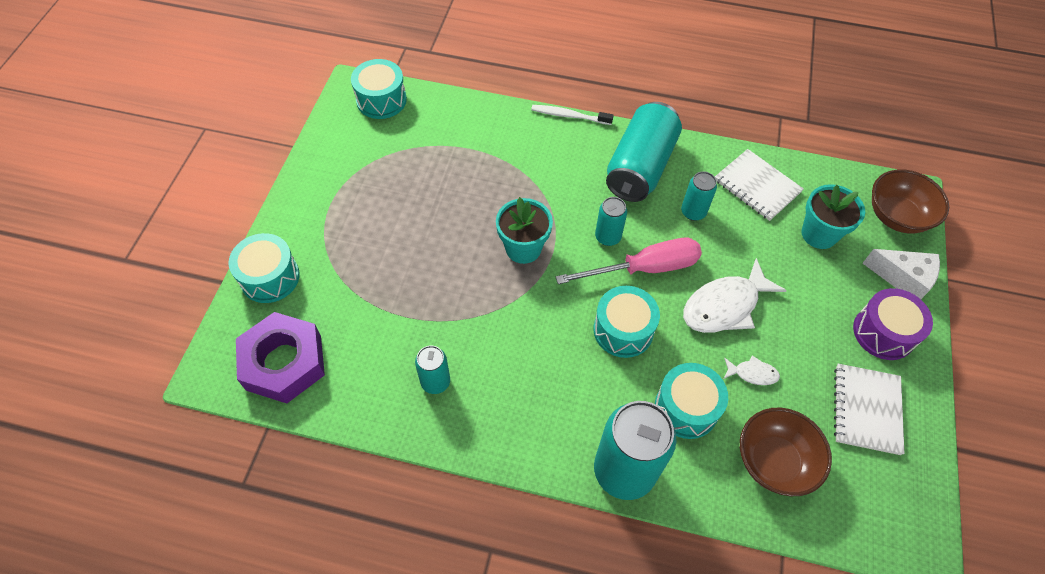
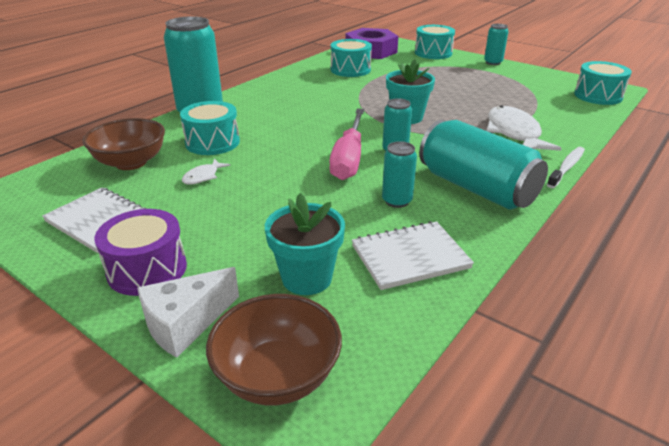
camera: 115 degrees right, 25 degrees down
turquoise can [415,346,450,394] -> turquoise can moved to [484,24,509,65]
turquoise drum [593,286,660,358] -> turquoise drum moved to [331,39,372,77]
white fish [683,258,787,333] -> white fish moved to [486,105,561,151]

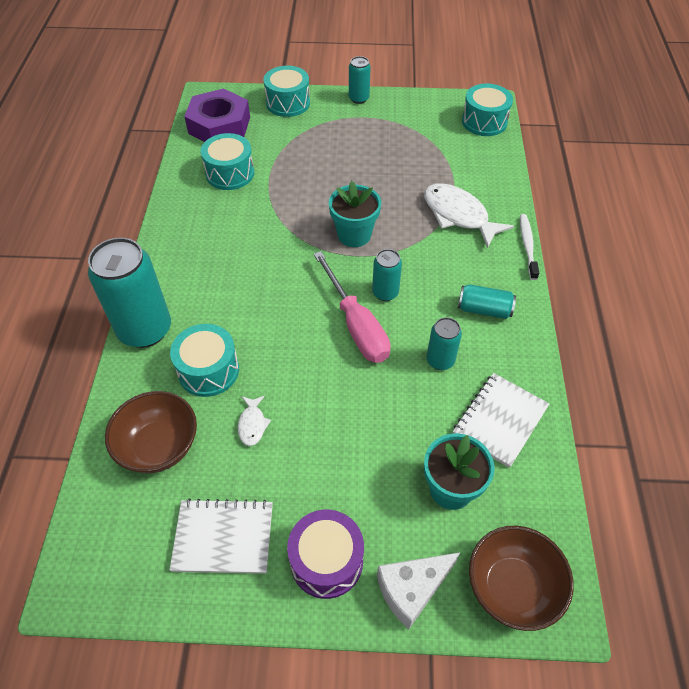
camera: 35 degrees left, 20 degrees up
white cheese [137,267,239,358] -> white cheese turned 45 degrees clockwise [377,552,460,629]
turquoise can [419,120,548,210] -> turquoise can [458,284,516,319], size x0.50

